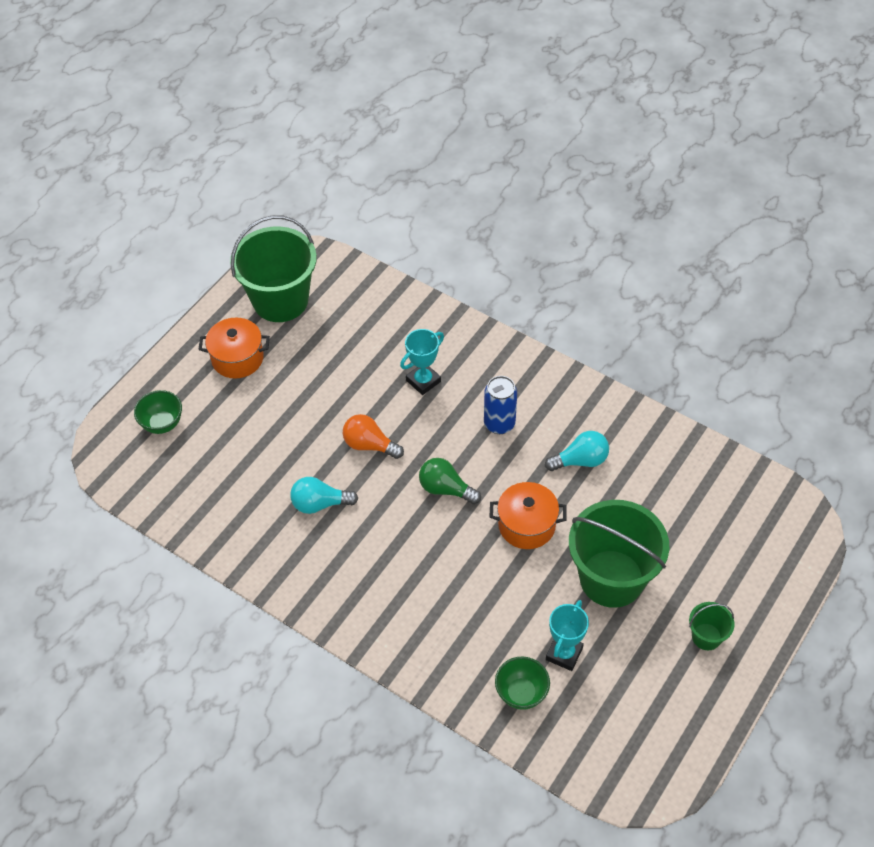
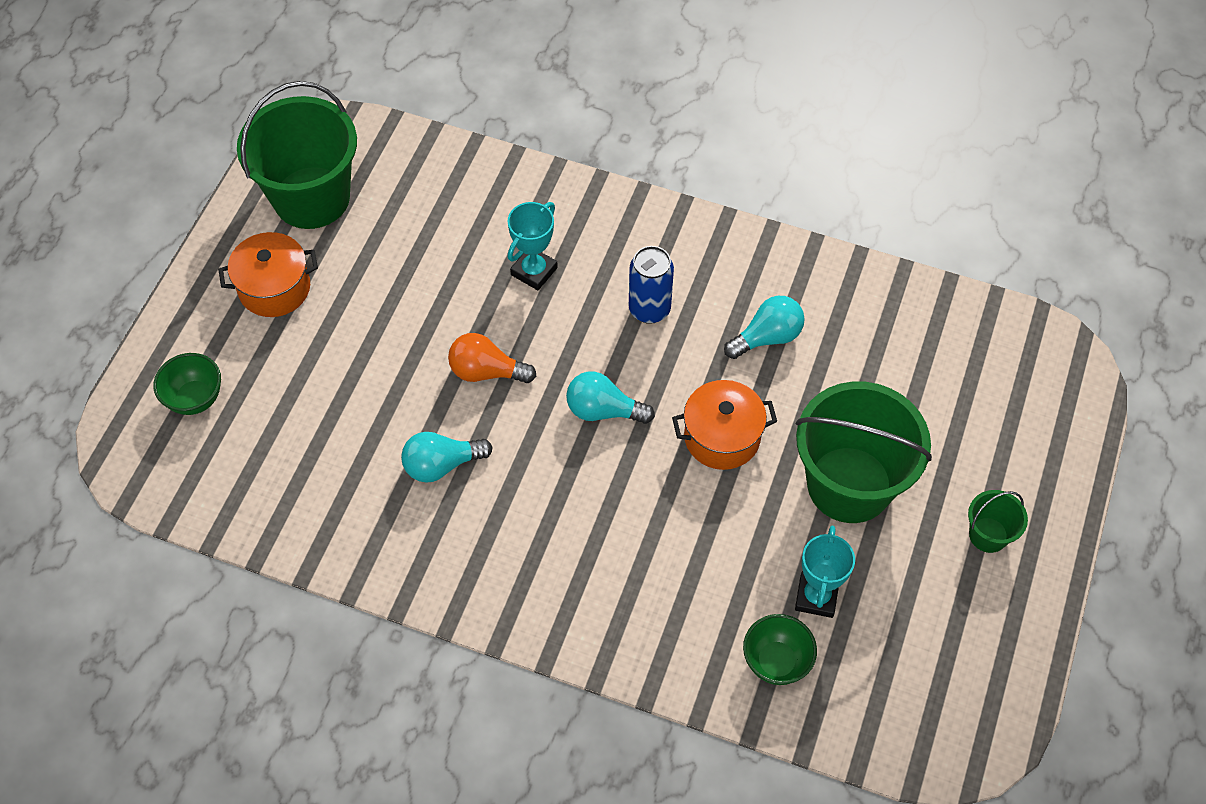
camera: 15 degrees left, 5 degrees up
green light bulb [419,458,481,504] -> turquoise light bulb [566,371,655,424]

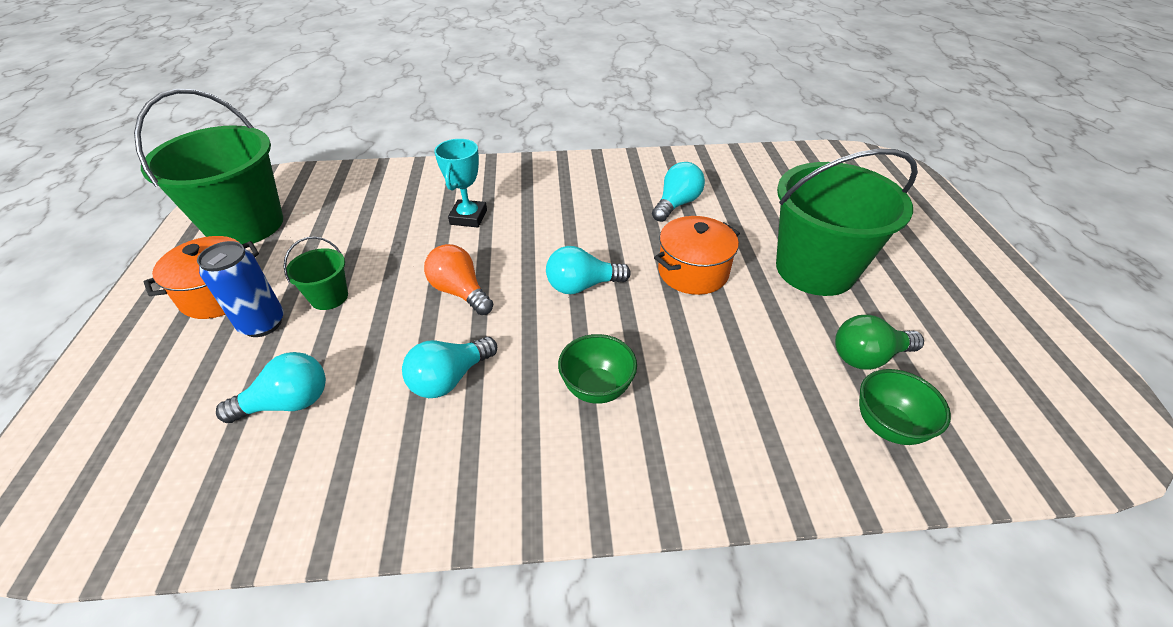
camera: 25 degrees left, 15 degrees down
green bowl [153,353,221,415] -> green bowl moved to [558,334,637,404]
orange light bulb [448,333,536,383] -> orange light bulb turned 60 degrees clockwise [424,244,493,315]
blue can [629,246,674,324] -> blue can moved to [197,241,284,337]
turquoise trophy [795,526,855,618] -> green light bulb [835,315,924,370]
green bucket [968,490,1028,553] -> green bucket moved to [284,237,348,310]
none -> turquoise light bulb [216,352,326,423]

